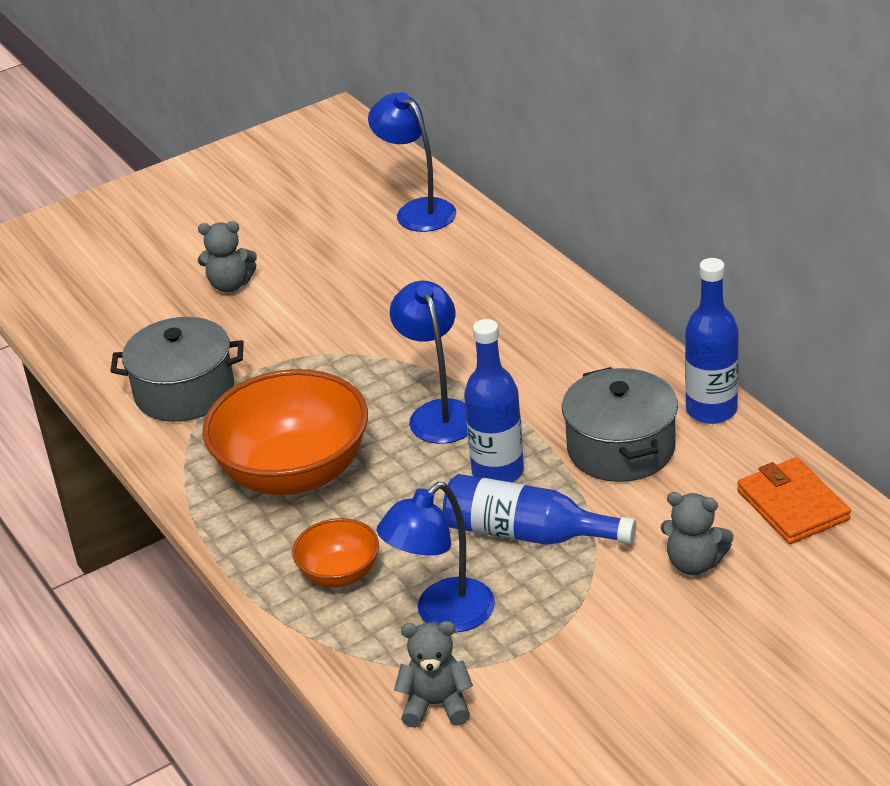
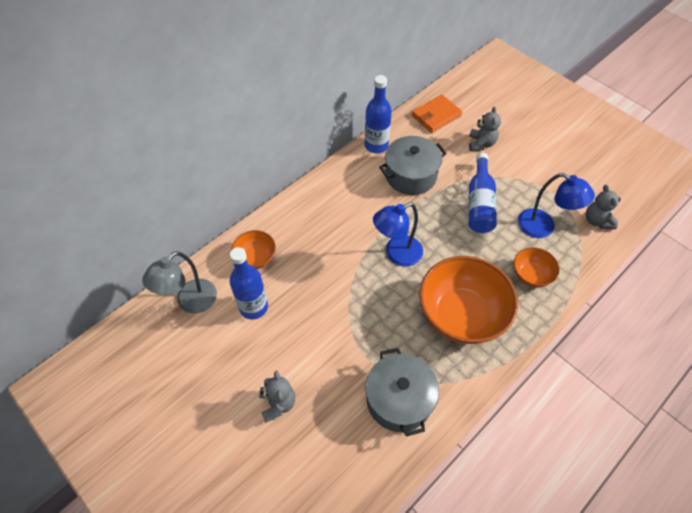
camera: 105 degrees left, 20 degrees up
blue lamp [368,92,456,232] -> grey lamp [142,251,217,313]
blue bottle [464,319,524,482] -> blue bottle moved to [230,247,268,319]
none -> orange bowl [231,230,276,269]

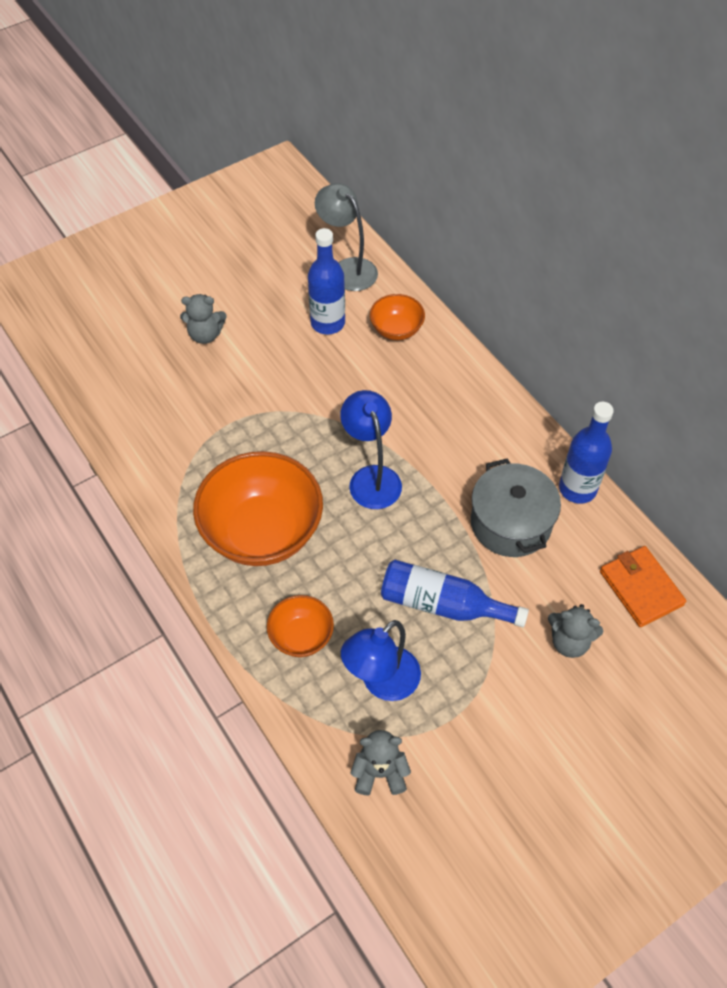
camera: 100 degrees right, 0 degrees up
grey pot [366,348,439,436] -> none

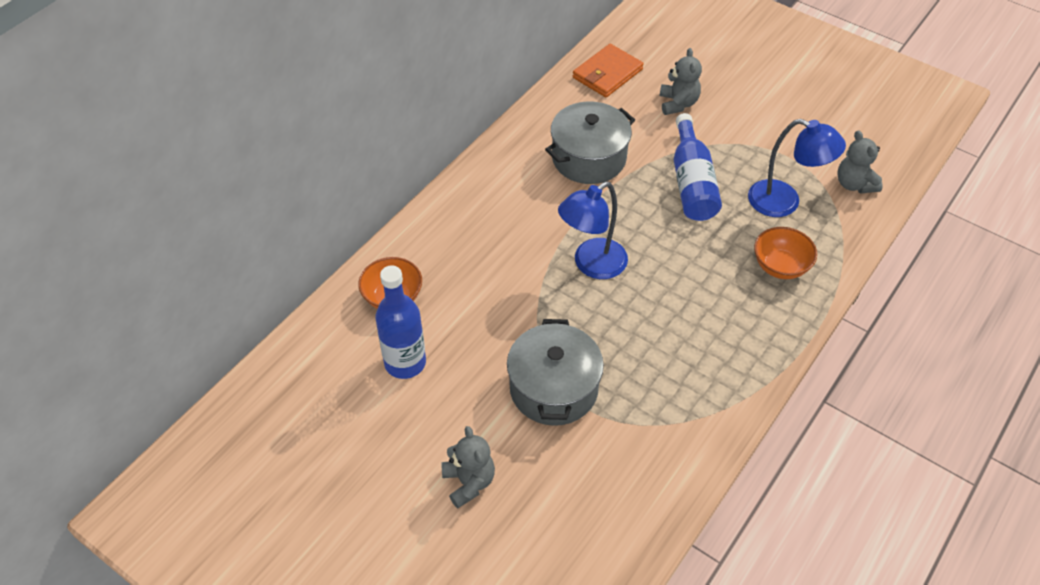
camera: 110 degrees left, 5 degrees down
orange bowl [193,451,323,566] -> none
grey lamp [315,183,378,291] -> none
blue bottle [559,402,614,504] -> none
none -> grey pot [507,319,604,426]

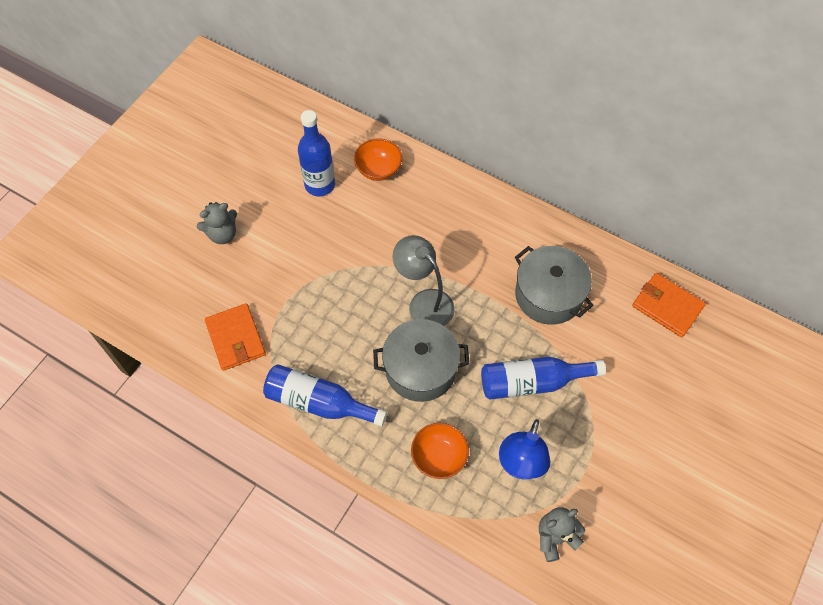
camera: 85 degrees right, 10 degrees up
grey pot [507,319,604,426] -> grey pot moved to [373,319,469,402]
blue lamp [558,181,628,279] -> grey lamp [393,235,455,326]
grey teddy bear [660,48,702,115] -> none
none -> orange wallet [205,303,266,371]
none -> blue bottle [263,364,387,427]

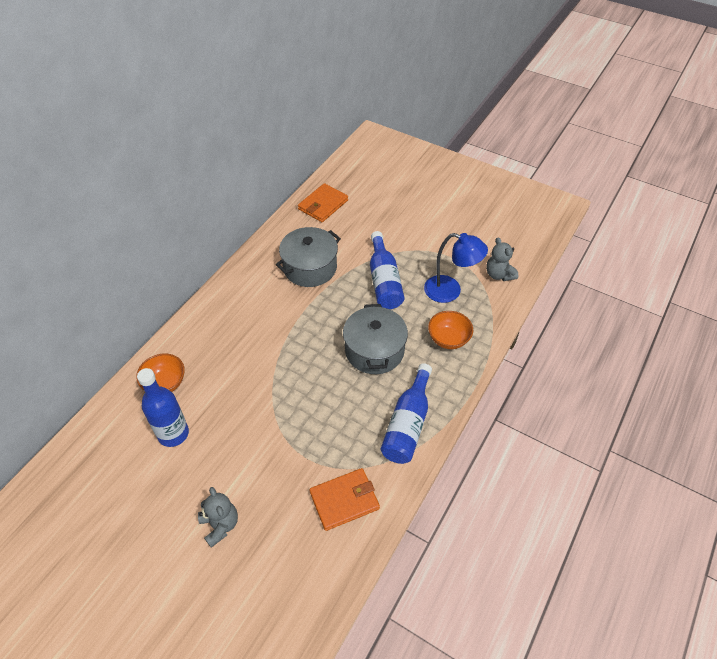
camera: 90 degrees left, 10 degrees down
grey lamp [393,235,455,326] -> none

